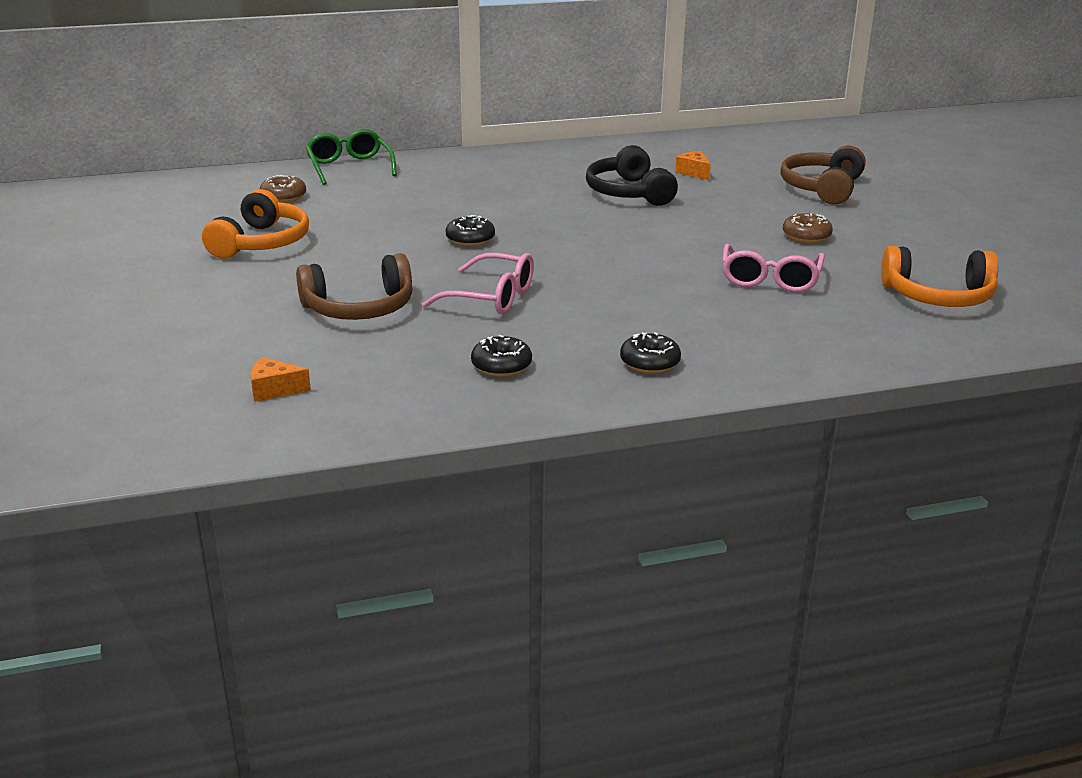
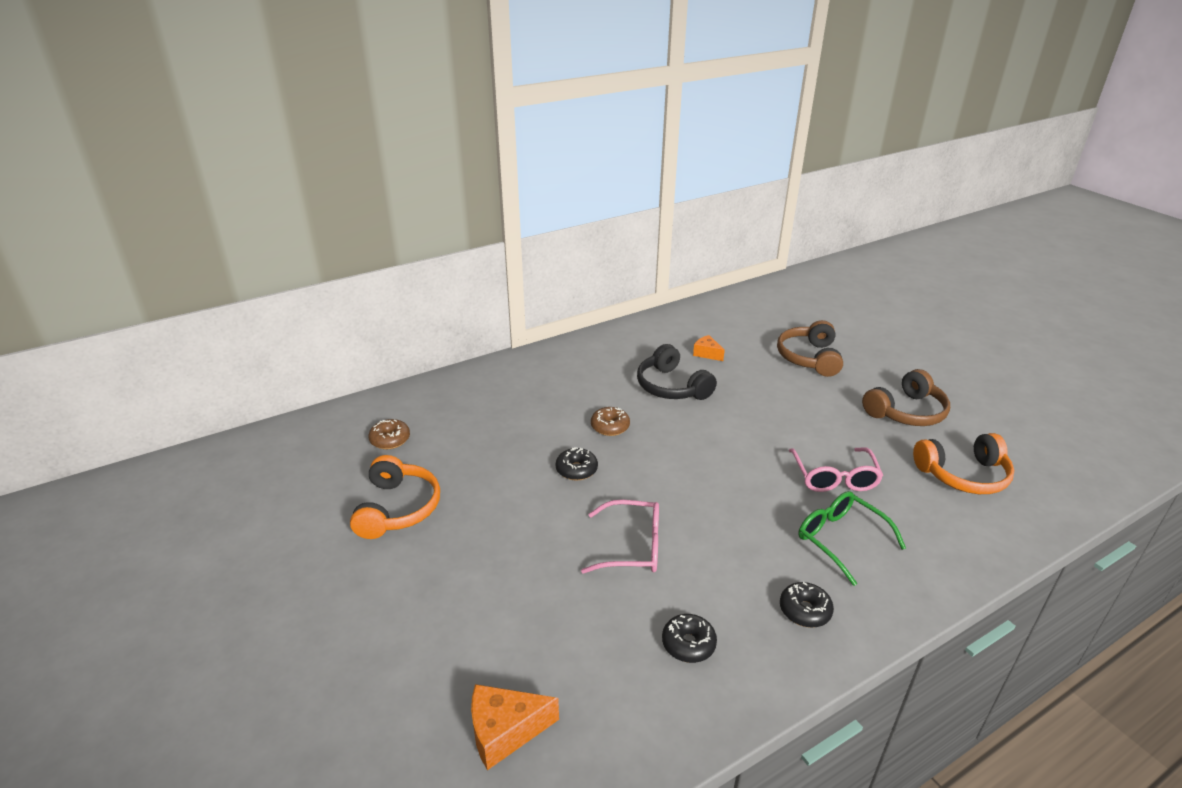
camera: 15 degrees left, 5 degrees up
orange cheese [250,357,311,402] -> orange cheese [471,684,559,770], size x1.59
brown headphones [296,253,413,320] -> brown headphones moved to [862,369,950,426]
green glasses [306,129,397,185] -> green glasses moved to [798,491,906,586]
brown donut [783,213,833,243] -> brown donut moved to [591,407,630,436]

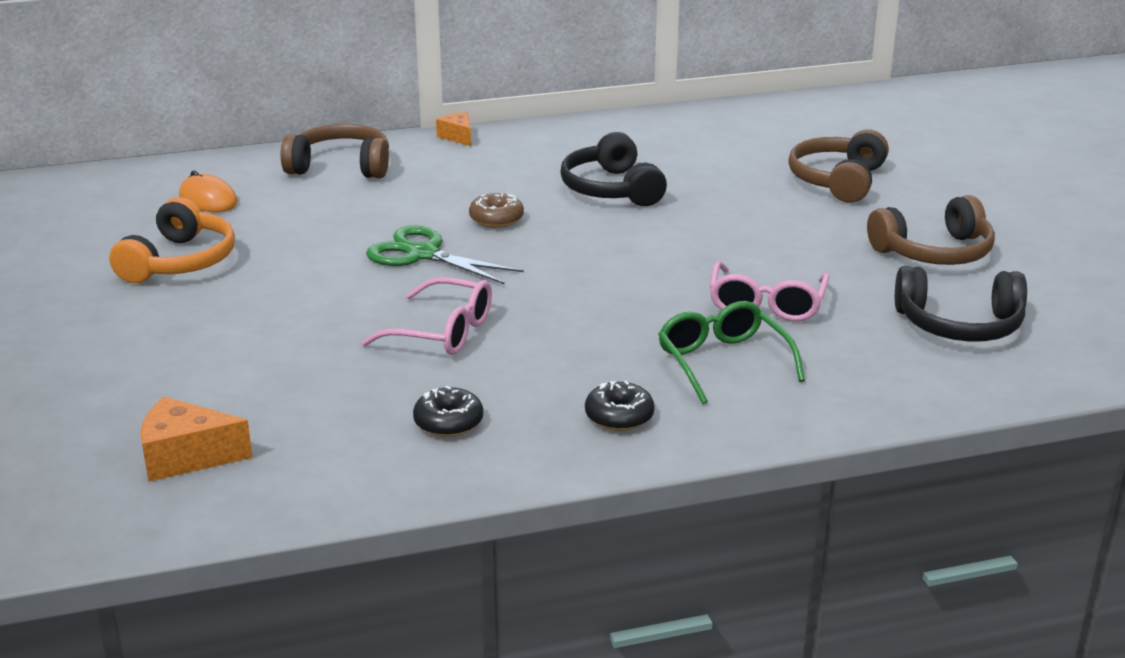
camera: 15 degrees right, 5 degrees down
brown donut [368,419,410,449] -> orange mouse [179,171,238,212]
black donut [556,447,598,481] -> green scissors [366,225,524,284]
orange cheese [693,335,725,361] -> orange cheese moved to [436,112,471,146]
orange headphones [913,433,1014,494] -> black headphones [895,266,1027,341]
none -> brown headphones [280,124,389,178]

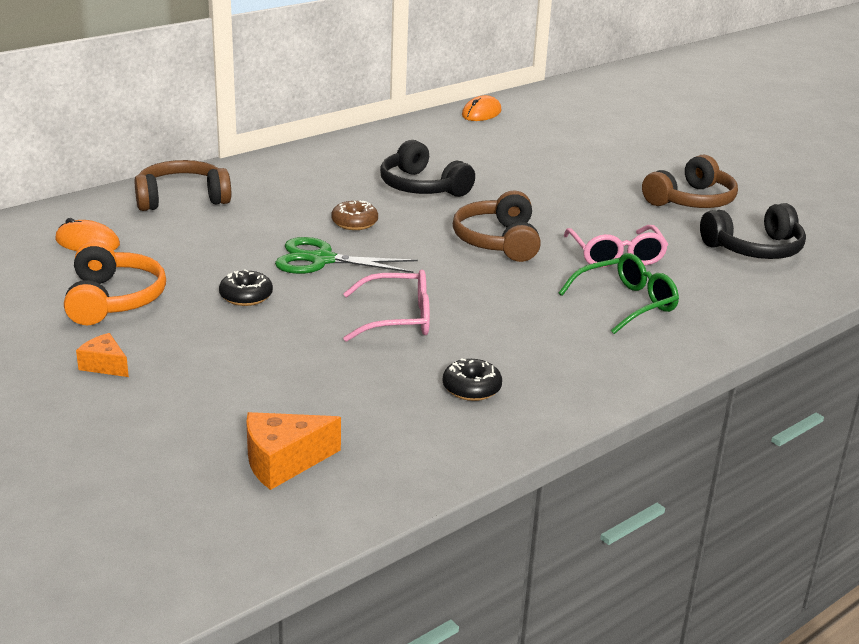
camera: 25 degrees left, 0 degrees up
orange cheese [436,112,471,146] -> orange cheese moved to [76,333,129,377]
black donut [585,381,655,431] -> black donut moved to [219,269,273,306]
green glasses [658,301,805,404] -> green glasses turned 105 degrees clockwise [559,253,679,334]
brown headphones [788,129,889,203] -> brown headphones moved to [453,190,541,262]
none -> orange mouse [462,95,501,121]

